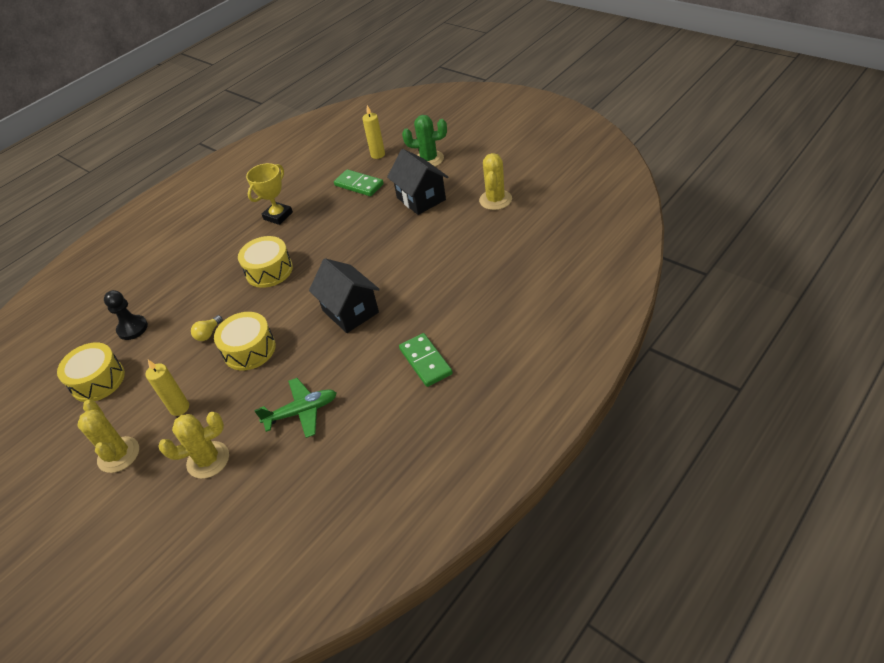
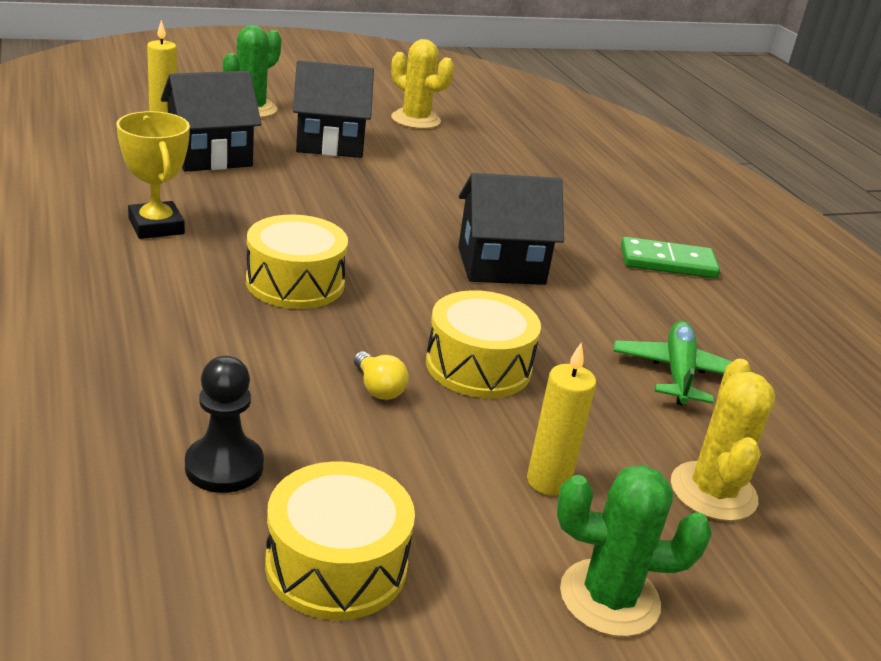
camera: 70 degrees left, 15 degrees down
yellow cactus [77,400,139,473] -> green cactus [557,465,712,637]
green domino [334,169,384,196] -> black house [161,71,261,172]

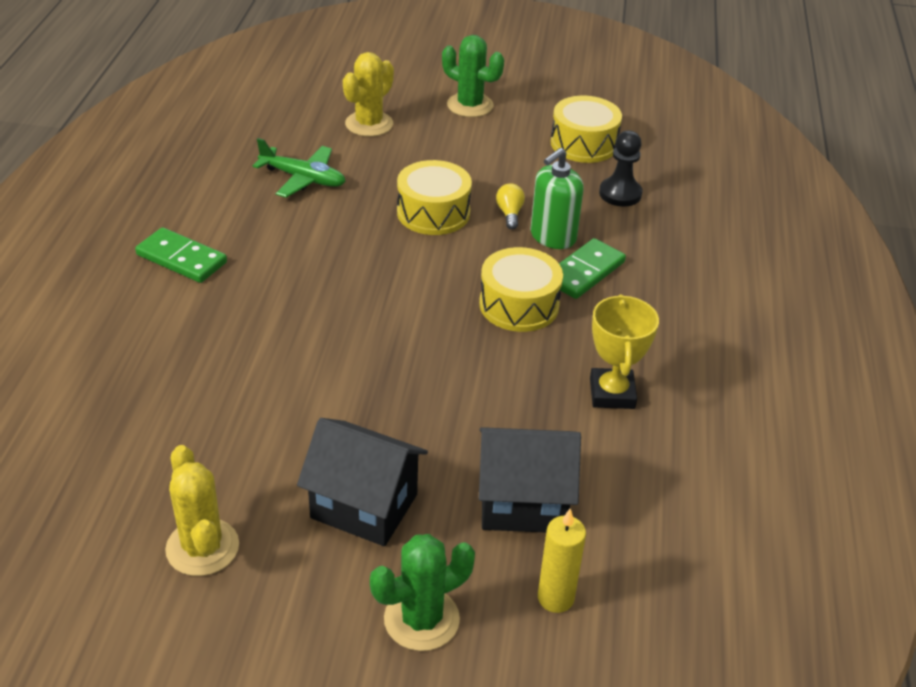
camera: 150 degrees left, 10 degrees up
black house [458,173,564,285] -> none
yellow candle [527,342,596,496] -> none
green plane [613,321,732,405] -> green plane turned 105 degrees counterclockwise [253,138,346,198]
none -> green soap dispenser [530,148,583,249]
none -> green domino [559,238,626,299]

